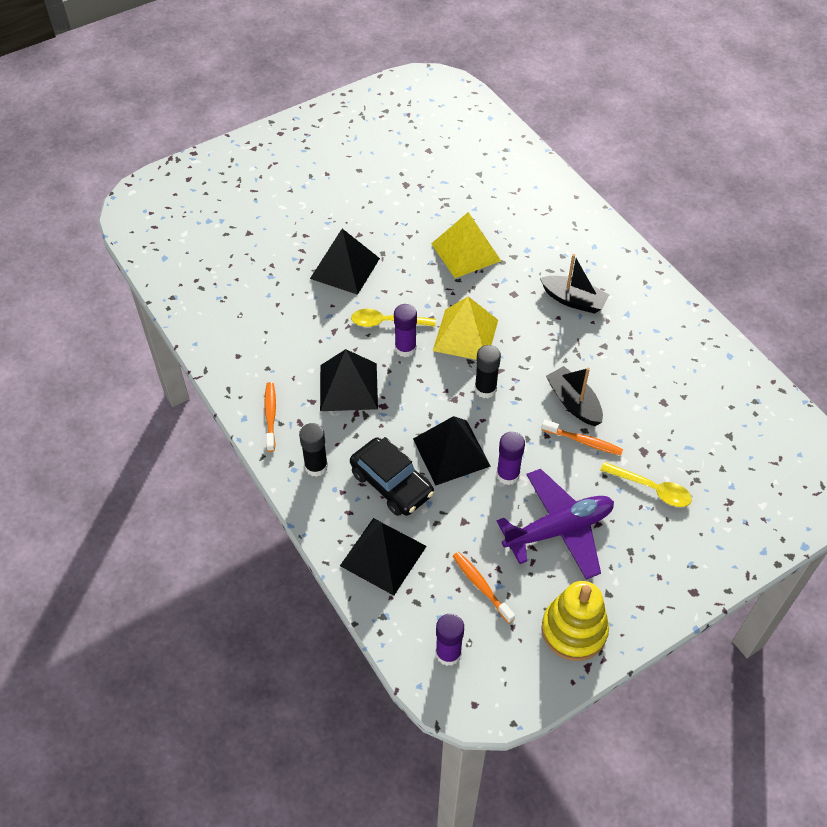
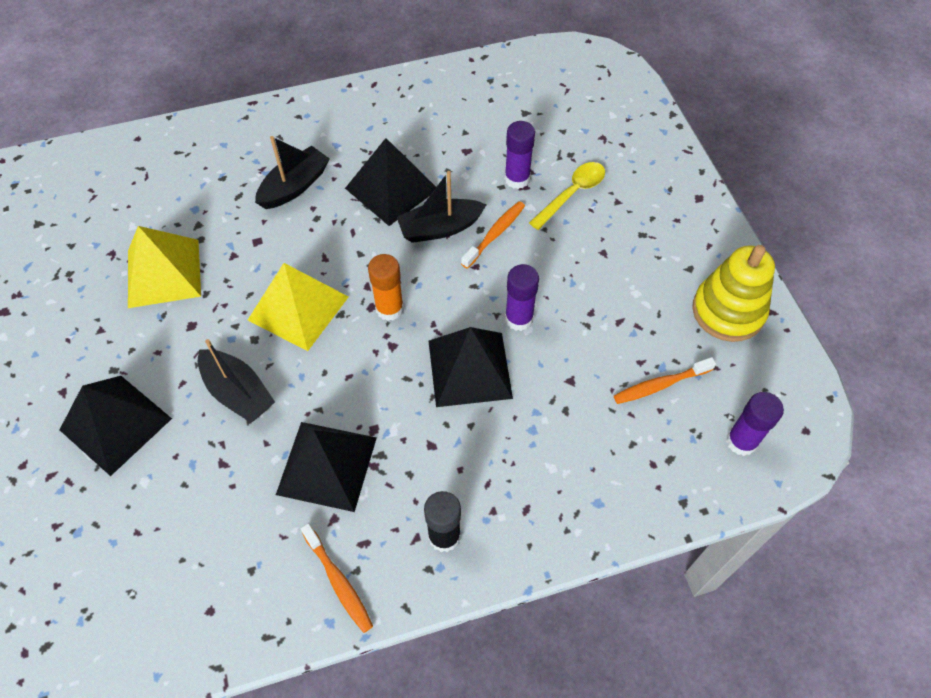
camera: 75 degrees left, 5 degrees up
orange toothbrush [264,382,276,452] -> orange toothbrush turned 135 degrees counterclockwise [301,523,373,633]
black pyramid [340,518,427,596] -> black pyramid moved to [345,138,436,226]
black car [350,437,434,516] -> none
yellow spoon [351,309,436,327] -> black boat [198,339,275,423]
purple glue stick [394,304,417,357] -> purple glue stick moved to [504,121,535,189]
black glue stick [475,345,501,398] -> orange glue stick [368,254,404,321]
purple plane [497,469,614,580] -> none

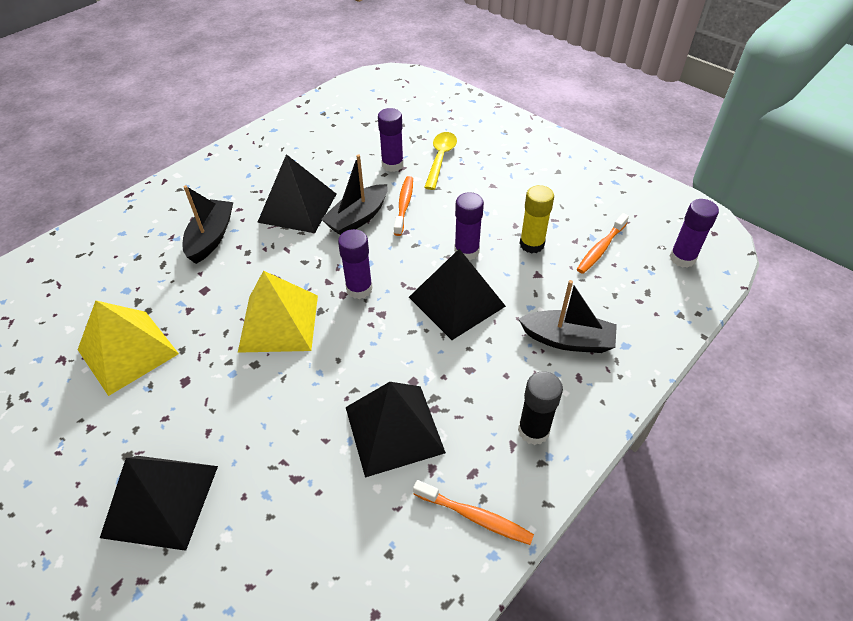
camera: 30 degrees left, 10 degrees down
black boat [198,339,275,423] -> black boat moved to [518,280,617,353]
orange glue stick [368,254,404,321] -> purple glue stick [338,229,373,299]
yellow stacking toy [692,245,775,342] -> none
none -> yellow glue stick [520,185,554,253]

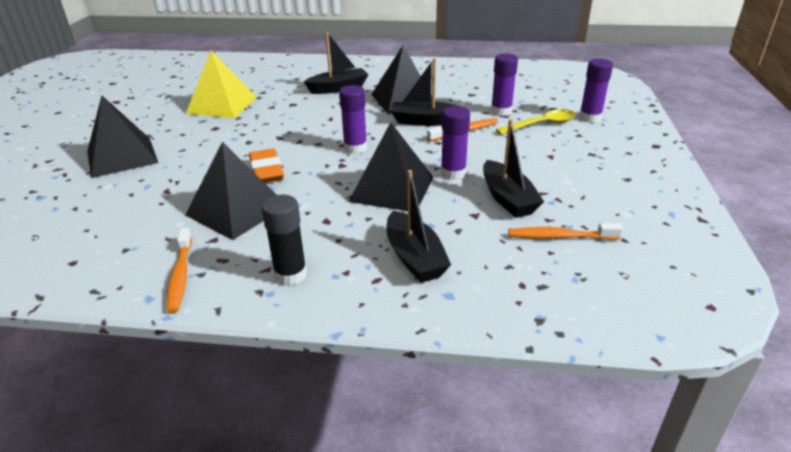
camera: 55 degrees right, 15 degrees down
yellow pyramid [238,271,318,353] -> none
yellow glue stick [520,185,554,253] -> black boat [483,119,544,218]
purple glue stick [670,199,719,268] -> purple glue stick moved to [579,58,613,122]
none -> orange eraser [249,148,284,183]

